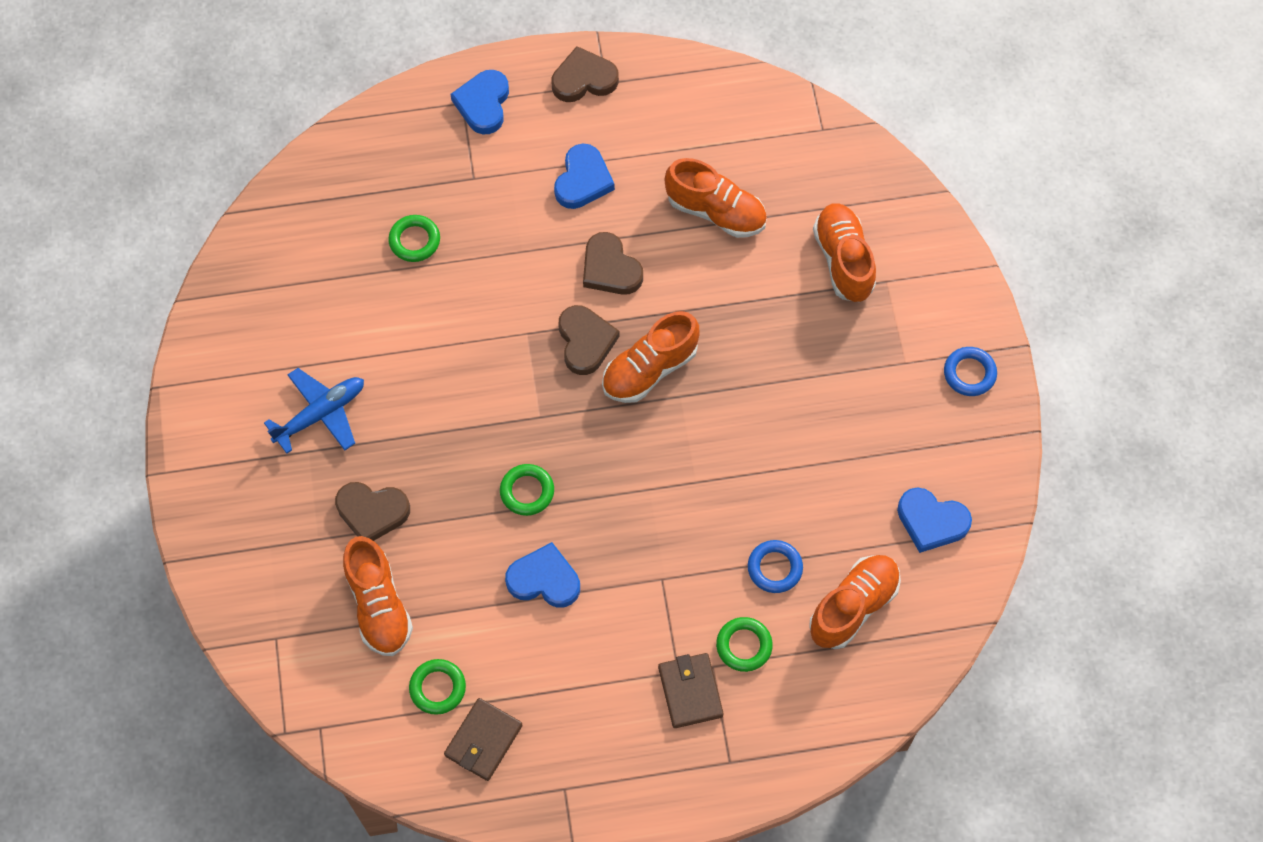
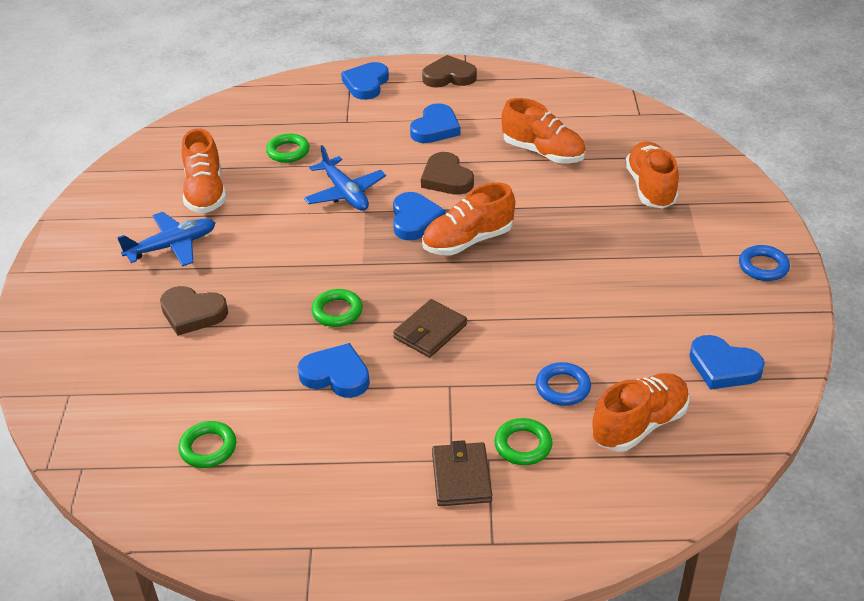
camera: 10 degrees right, 25 degrees down
orange shoe [343,536,413,656] -> orange shoe moved to [181,128,226,213]
brown wallet [444,698,522,781] -> brown wallet moved to [393,299,467,358]
brown heart [558,305,620,375] -> blue heart [393,192,446,240]
none -> blue plane [304,145,386,211]

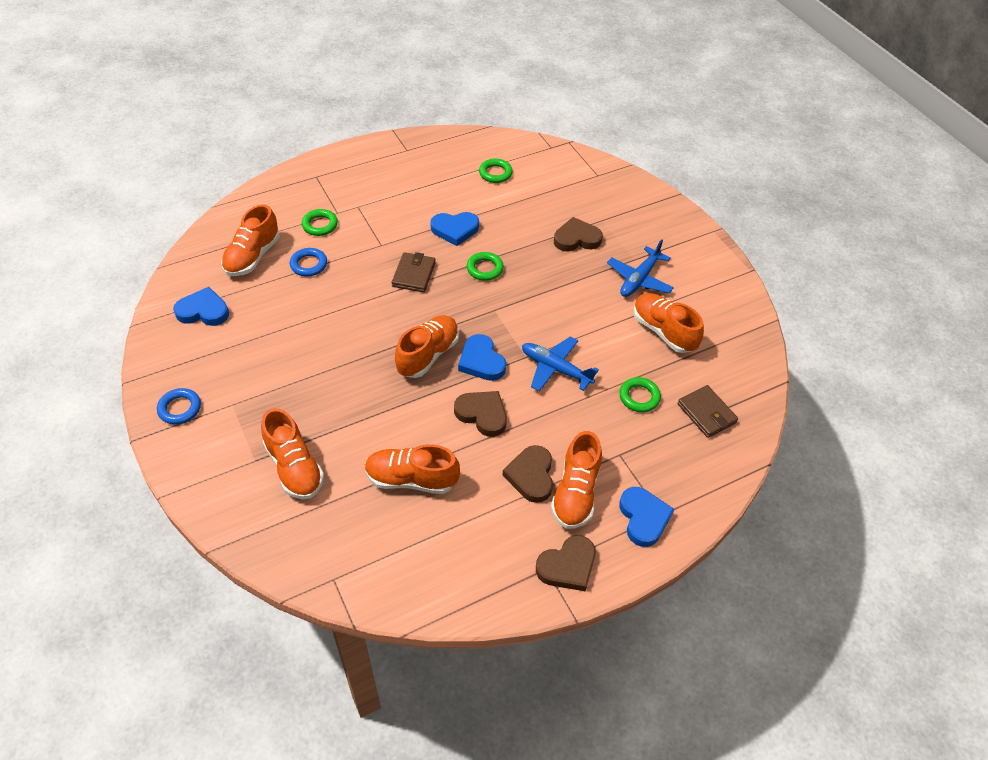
camera: 150 degrees right, 10 degrees up
blue heart [410,103,460,143] -> brown heart [502,445,553,503]
brown wallet [432,440,492,506] -> brown wallet moved to [678,385,738,438]
none -> orange shoe [551,431,602,529]

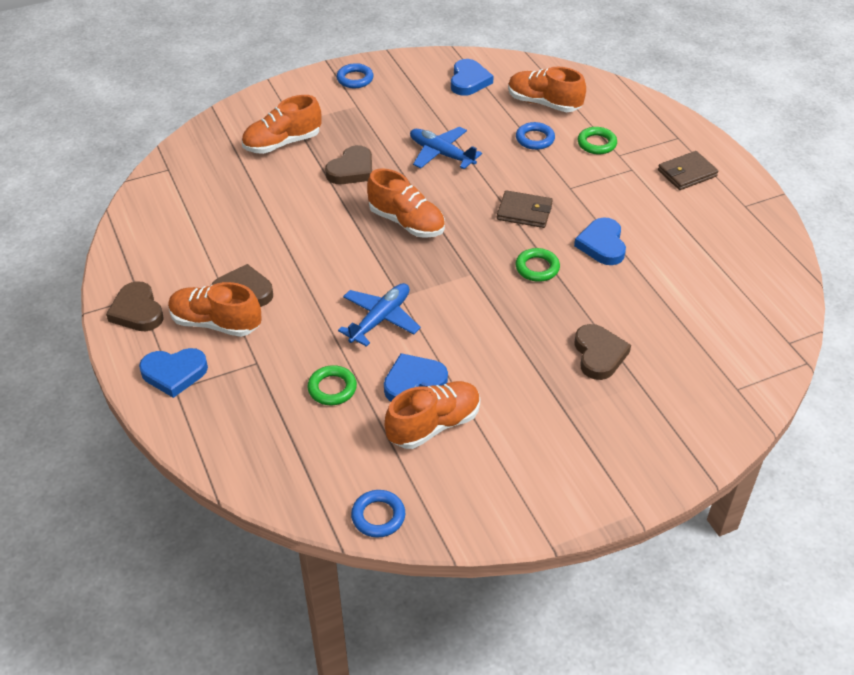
camera: 95 degrees right, 5 degrees down
orange shoe [365,444,460,494] -> none
brown heart [454,391,507,437] -> brown heart moved to [325,145,372,184]
blue heart [458,334,506,381] -> blue heart moved to [384,353,448,402]
green ring [479,159,513,183] -> none
blue plane [607,239,674,297] -> blue plane moved to [410,127,482,169]
brown wallet [678,385,738,438] -> brown wallet moved to [658,151,718,190]
none -> blue ring [351,490,405,538]

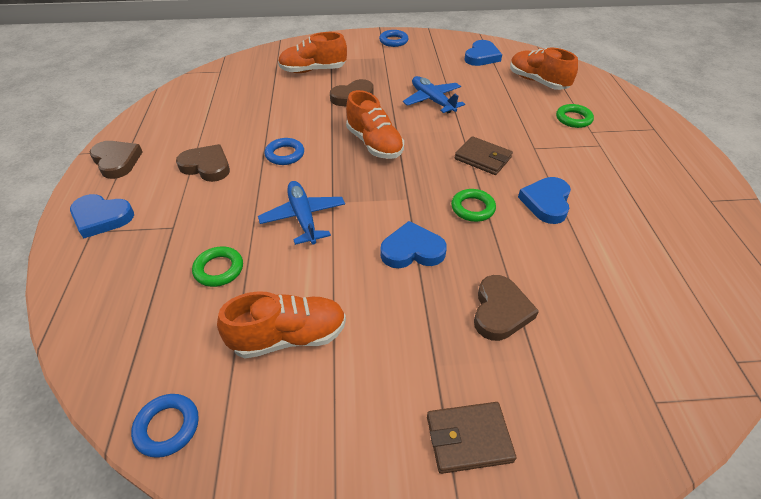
camera: 20 degrees right, 0 degrees up
brown heart [106,281,164,331] -> brown heart turned 150 degrees clockwise [90,141,142,179]
orange shoe [168,282,262,337] -> none
blue plane [338,283,421,347] -> blue plane turned 75 degrees counterclockwise [258,181,345,245]
blue heart [384,353,448,402] -> blue heart moved to [380,221,447,268]
blue ring [516,122,555,150] -> blue ring moved to [265,138,304,165]
brown wallet [658,151,718,190] -> brown wallet moved to [427,402,516,474]

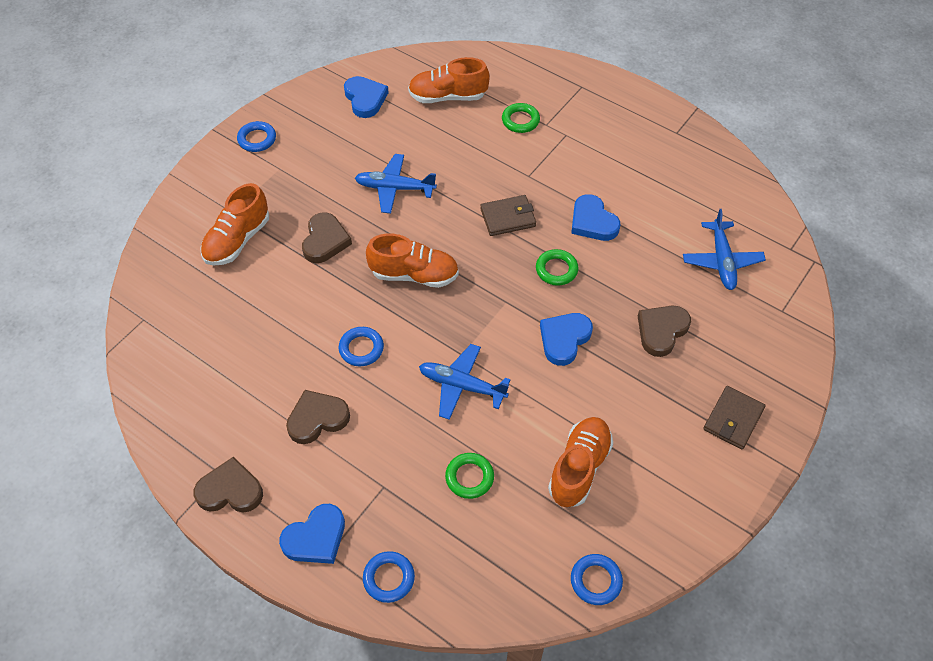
camera: 50 degrees left, 10 degrees up
brown heart [474,275,539,341] -> brown heart turned 105 degrees counterclockwise [638,306,691,357]
none -> blue ring [363,551,415,603]
none -> blue plane [683,209,766,290]

